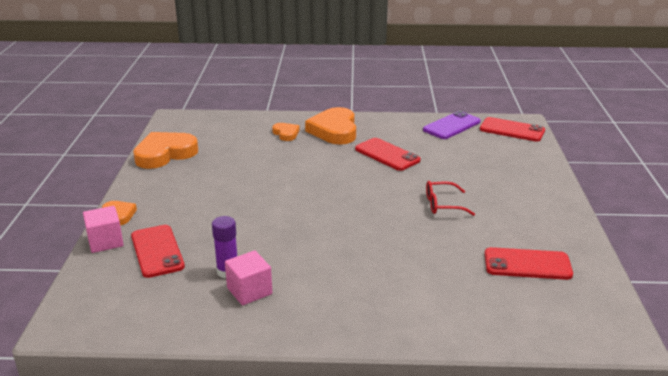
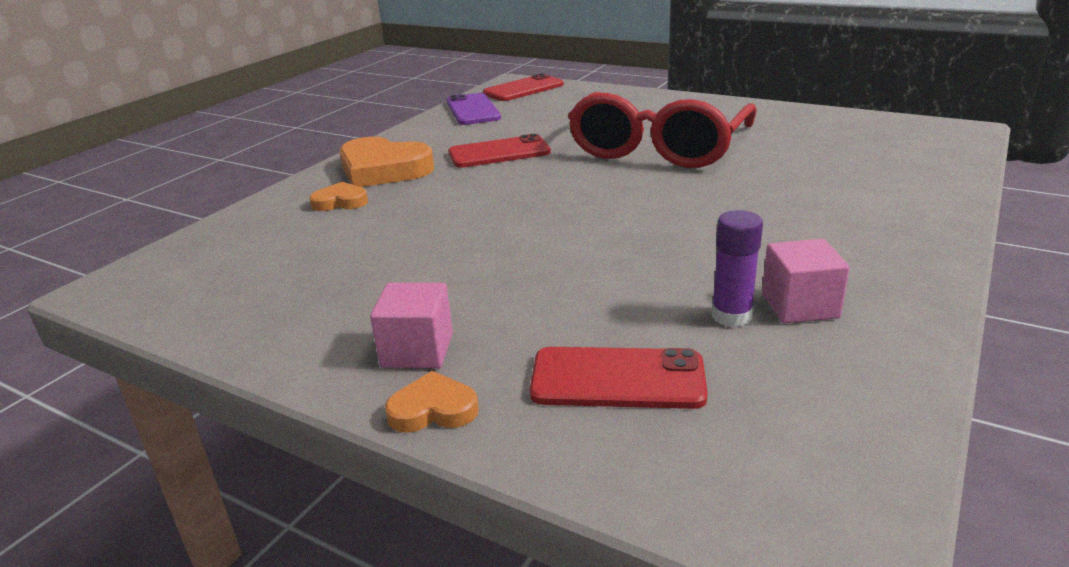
camera: 60 degrees left, 0 degrees up
pink cube [83,206,124,253] -> pink cube moved to [370,283,453,368]
orange heart [133,132,198,169] -> none
red glasses [426,181,475,216] -> red glasses [568,92,757,168], size x2.45
red phone [484,247,573,280] -> none

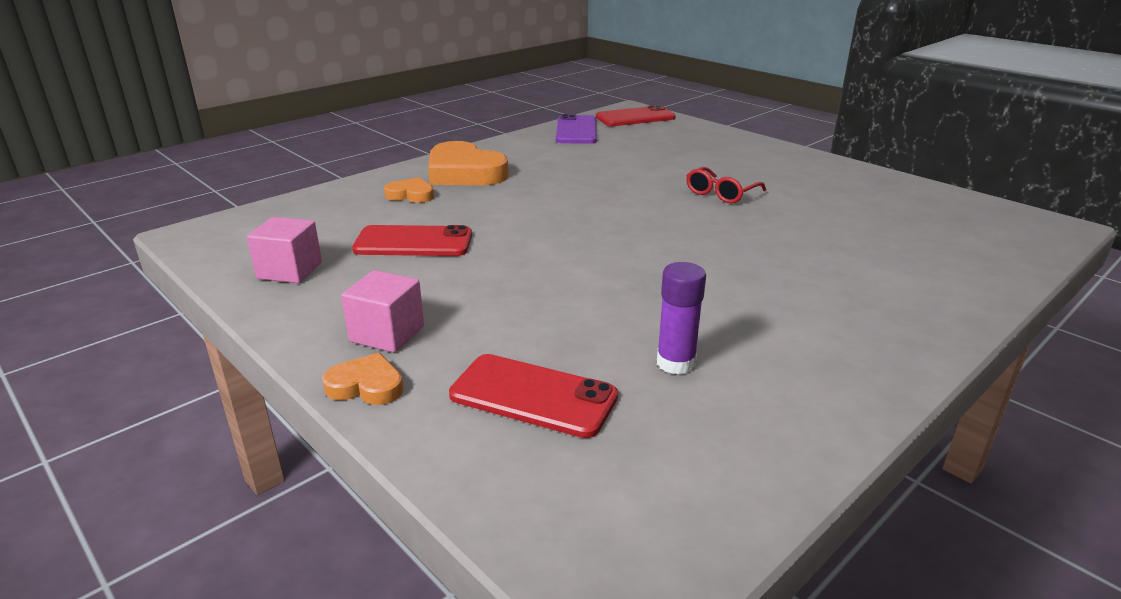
camera: 15 degrees right, 0 degrees up
red phone [448,134,551,168] -> red phone moved to [352,225,472,256]
red glasses [568,92,757,168] -> red glasses [686,167,766,203], size x0.41
pink cube [762,239,849,323] -> pink cube moved to [247,217,322,283]

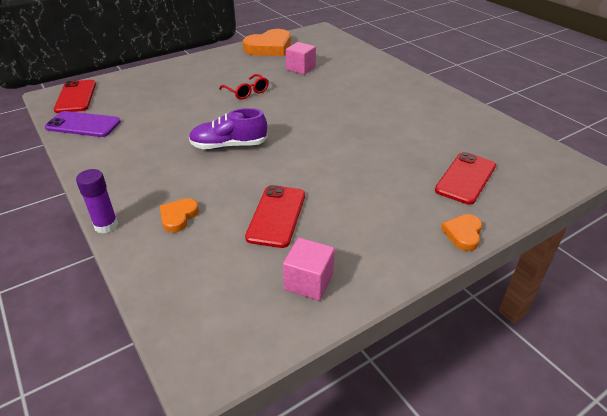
camera: 80 degrees left, 10 degrees up
pink cube [341,270,424,353] -> pink cube moved to [286,42,316,75]
orange heart [428,141,509,185] -> orange heart moved to [243,29,291,56]
purple glue stick [657,262,706,375] -> purple glue stick moved to [76,169,118,233]
none -> purple shoe [189,108,268,149]

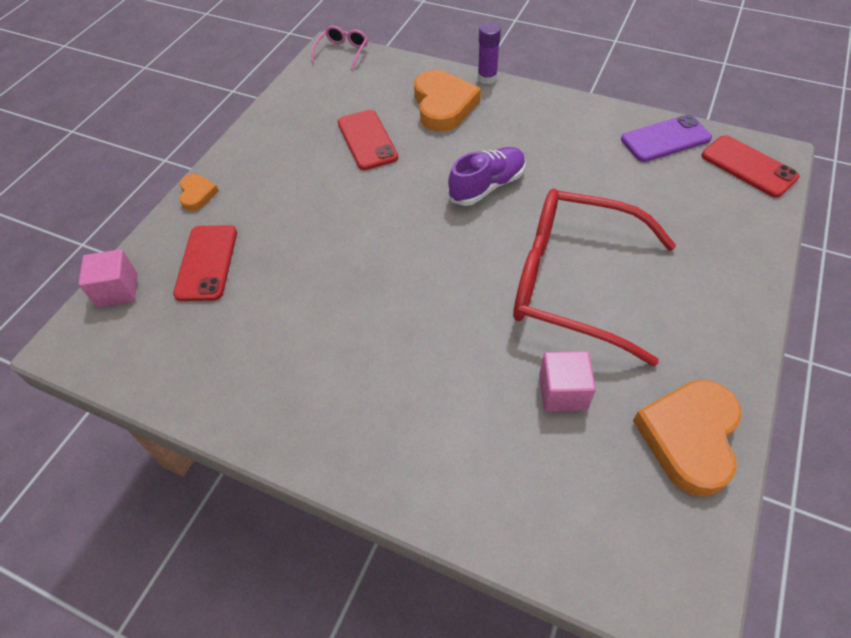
camera: 150 degrees right, 15 degrees up
orange heart [160,198,199,233] -> orange heart [414,70,481,132], size x1.96
red glasses [219,74,269,100] -> red glasses [513,189,676,366], size x2.45
pink cube [283,238,335,301] -> pink cube moved to [79,249,138,307]
none -> pink glasses [311,26,368,70]

